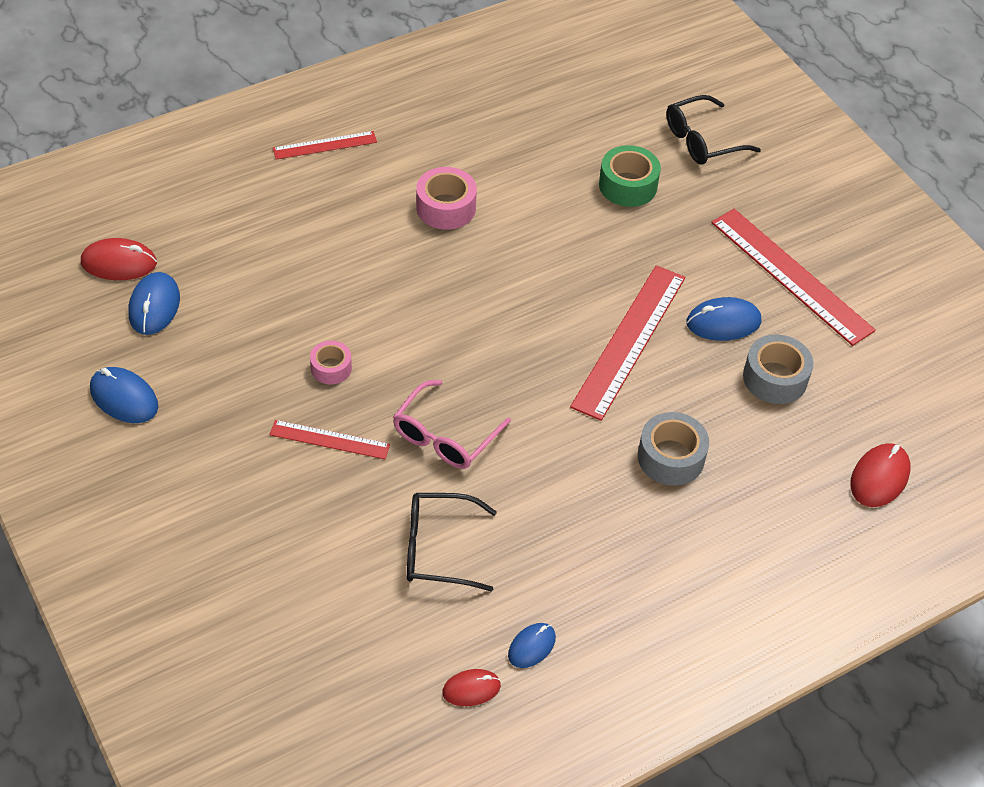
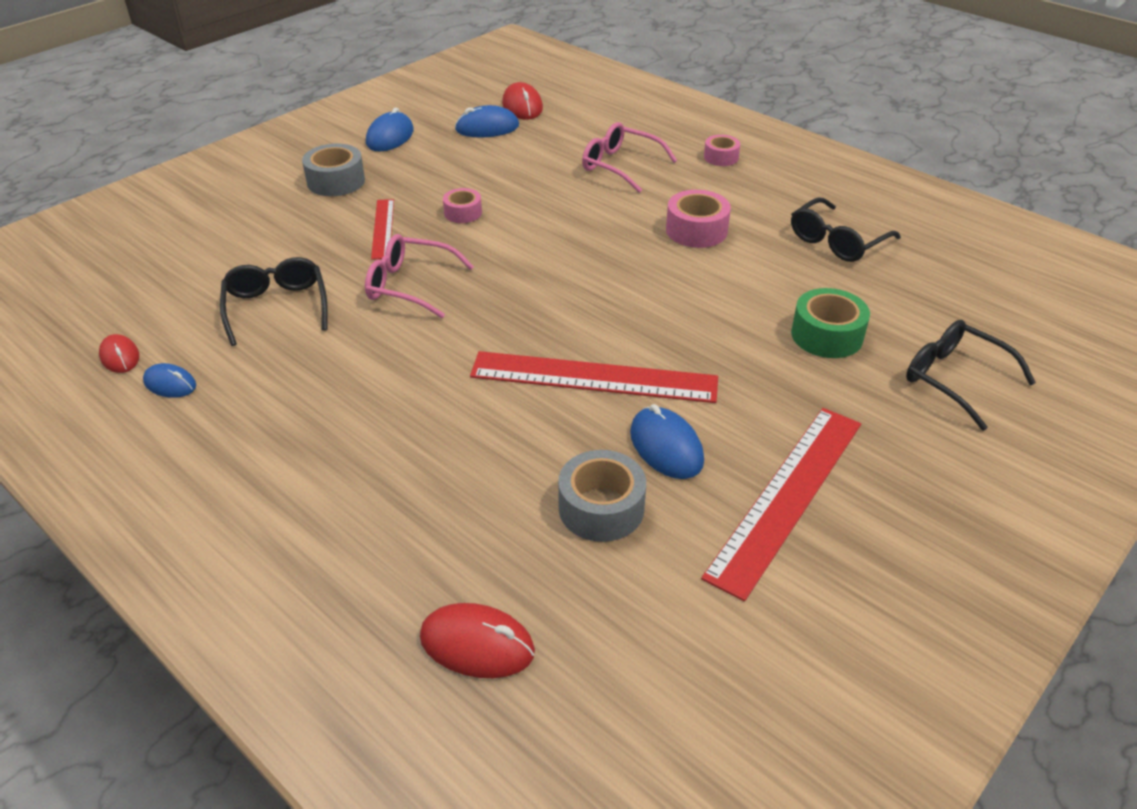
camera: 75 degrees right, 10 degrees down
red ruler [273,131,377,160] -> pink tape [704,135,740,166]
grey tape [638,412,709,486] -> grey tape moved to [302,144,365,196]
none -> pink glasses [582,122,677,193]
none -> black glasses [791,197,901,262]

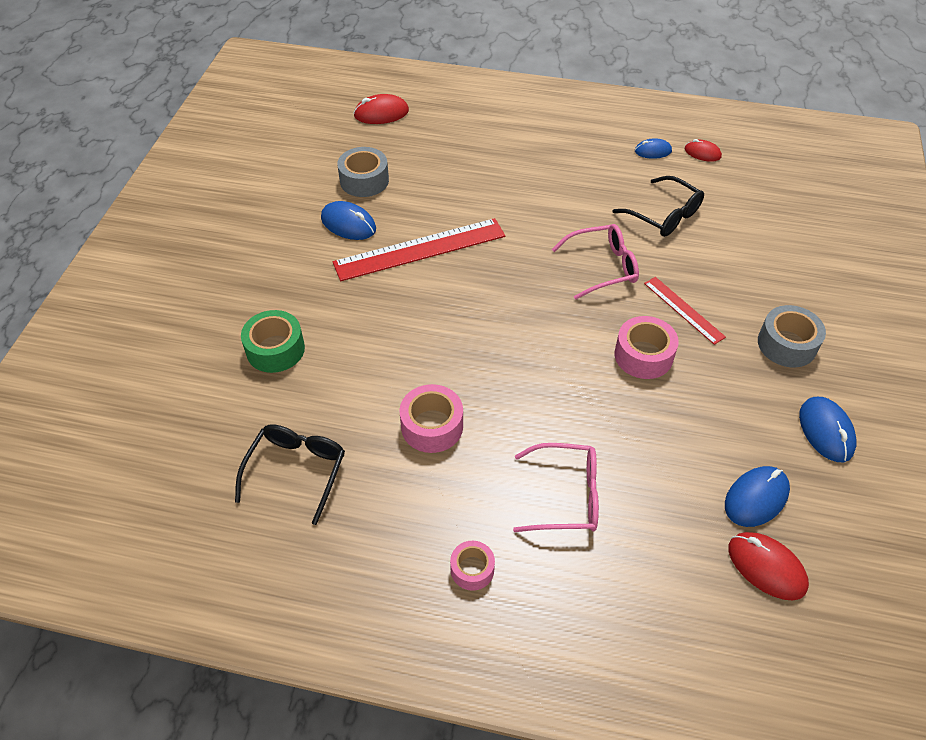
camera: 150 degrees right, 10 degrees up
pink tape [443,188,482,223] -> pink tape [614,316,679,379], size x1.59
red ruler [701,408,861,601] -> none
black glasses [906,320,1036,431] -> none

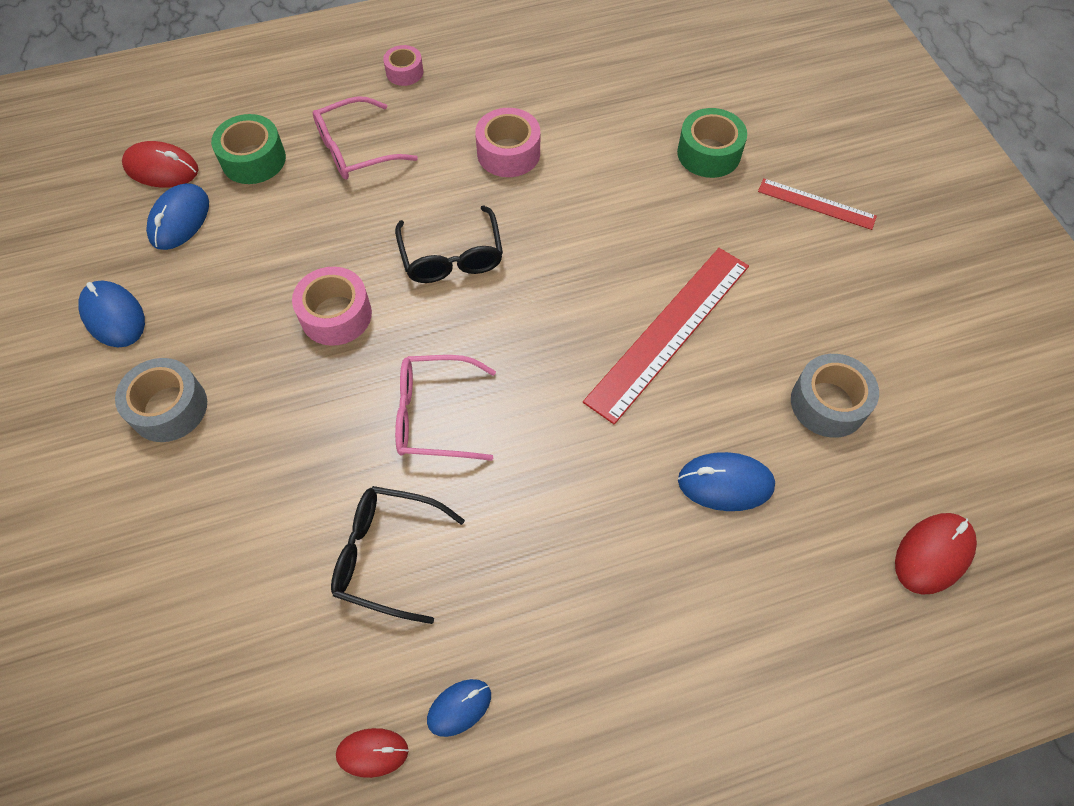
camera: 150 degrees right, 10 degrees up
black glasses [235,424,345,525] -> black glasses moved to [395,205,503,283]
blue mouse [321,201,376,240] -> blue mouse moved to [678,452,775,511]
pink glasses [552,224,639,300] -> pink glasses turned 45 degrees clockwise [395,355,496,461]
red ruler [644,277,726,345] -> red ruler moved to [758,179,877,230]
none -> green tape [211,114,286,184]

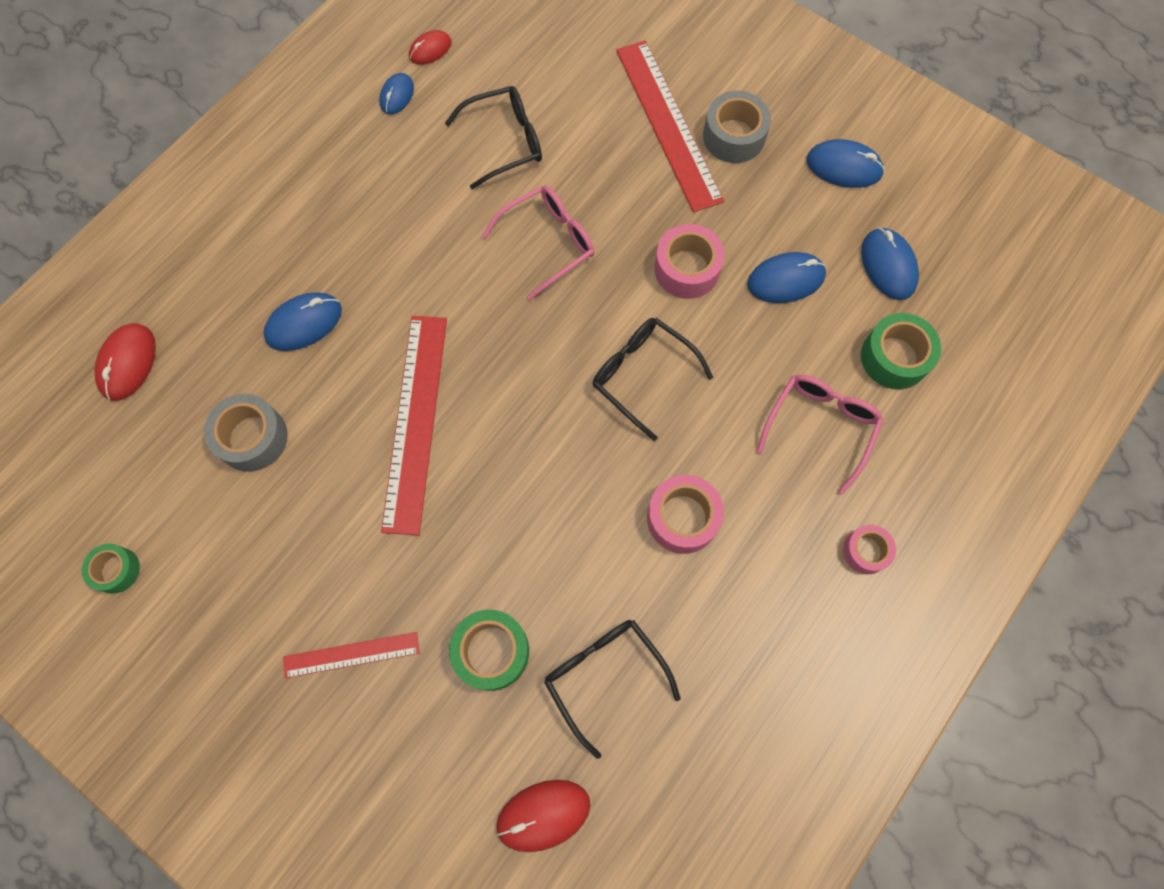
camera: 145 degrees right, 10 degrees up
red mouse [122,141,199,188] -> red mouse moved to [496,780,590,852]
none -> green tape [82,544,140,594]
none -> black glasses [544,620,681,759]
none -> red ruler [616,40,724,212]
none -> blue mouse [747,252,826,303]

